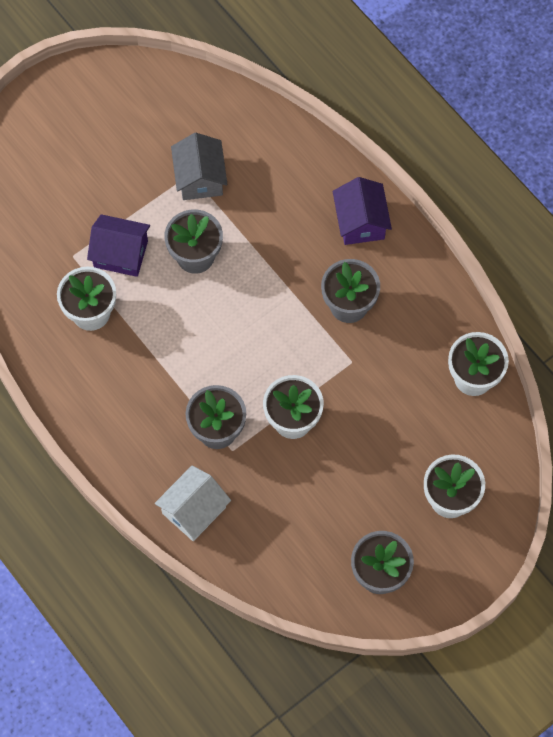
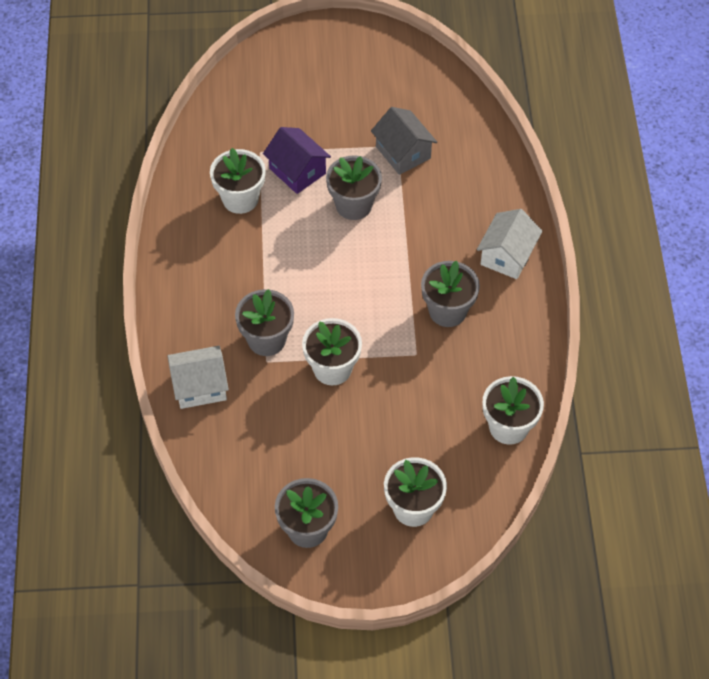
camera: 35 degrees right, 10 degrees down
grey house [171,133,228,200] -> grey house turned 60 degrees counterclockwise [371,107,437,175]
purple house [333,177,392,245] -> white house [477,209,543,279]

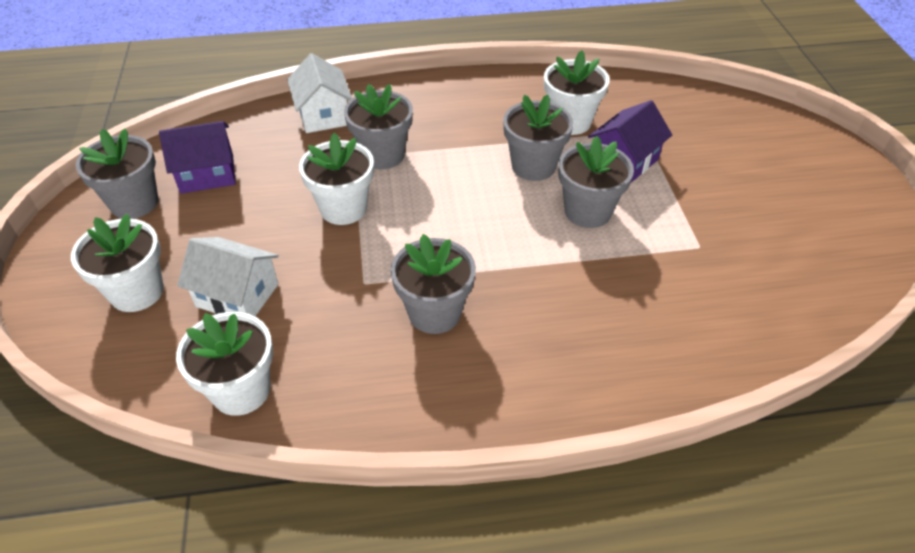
camera: 85 degrees right, 10 degrees down
grey house [371,107,437,175] -> none
white house [477,209,543,279] -> white house moved to [177,237,279,316]
none -> purple house [159,121,236,194]
none -> grey flower pot [503,95,573,181]

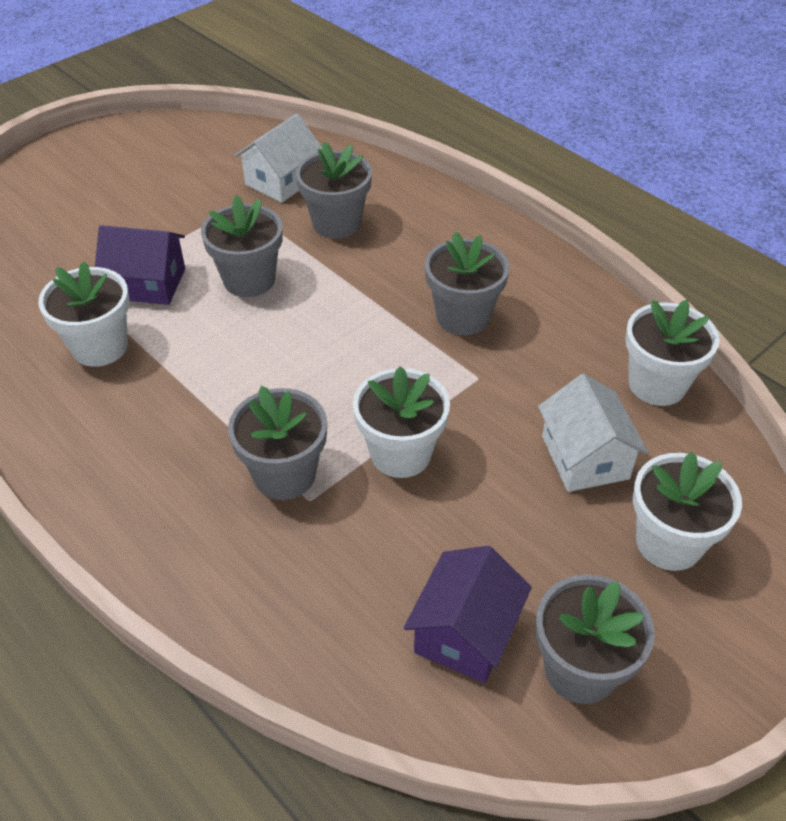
camera: 125 degrees left, 0 degrees up
purple house [159,121,236,194] -> purple house turned 75 degrees clockwise [404,546,532,683]
white house [287,53,352,133] -> white house moved to [234,114,322,203]
grey flower pot [503,95,573,181] -> grey flower pot moved to [296,141,372,239]

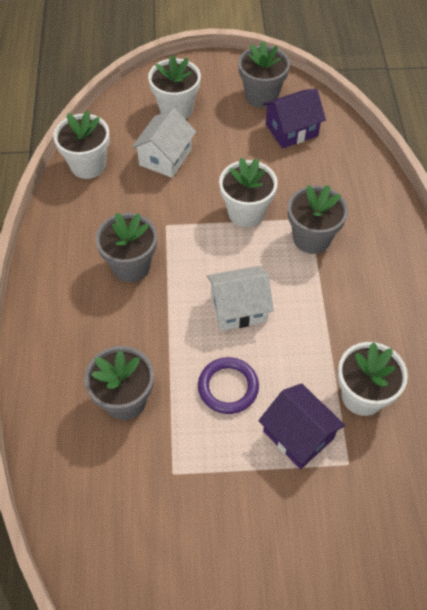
camera: 140 degrees left, 10 degrees up
grey flower pot [201,195,283,297] -> purple ring [198,357,259,414]
white house [234,114,322,203] -> white house moved to [207,266,274,331]

